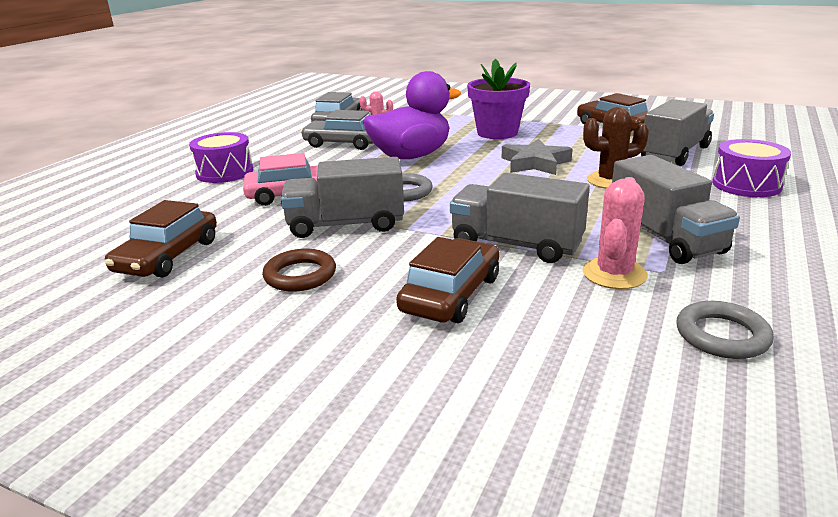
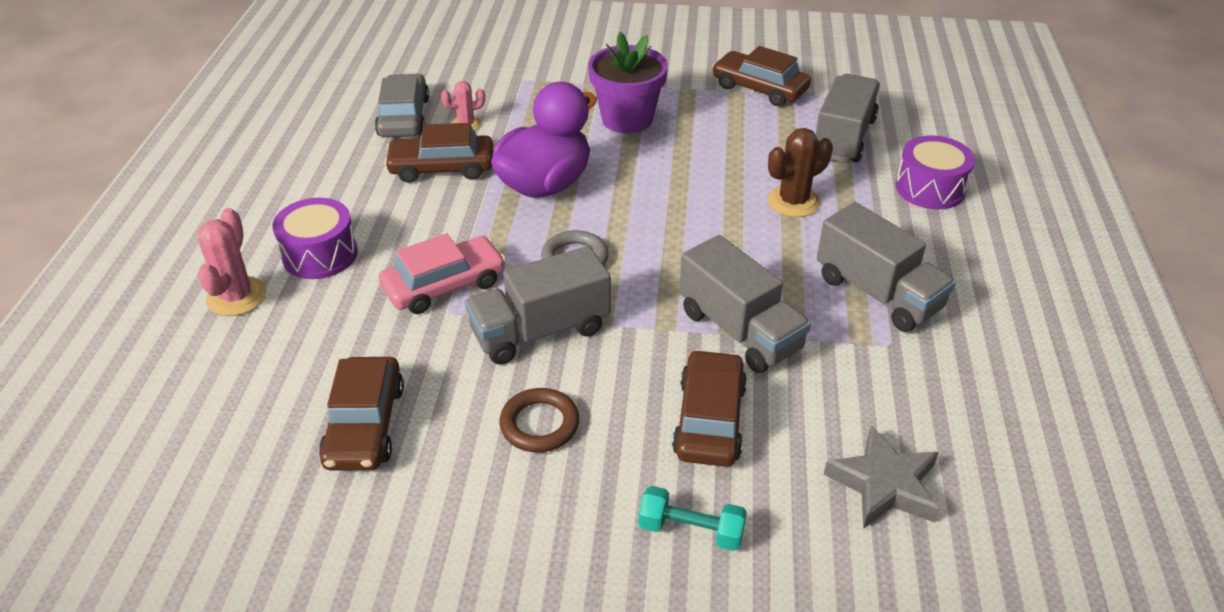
camera: 20 degrees left, 15 degrees up
grey car [300,110,374,150] -> brown car [384,123,493,183]
grey truck [450,173,590,263] -> grey truck turned 135 degrees counterclockwise [679,235,811,373]
grey star [502,139,573,175] -> grey star moved to [824,425,940,529]
pink cactus [583,177,648,289] -> pink cactus moved to [198,208,267,316]
grey ring [676,301,774,359] -> none
none -> turquoise dumbbell [638,486,747,551]

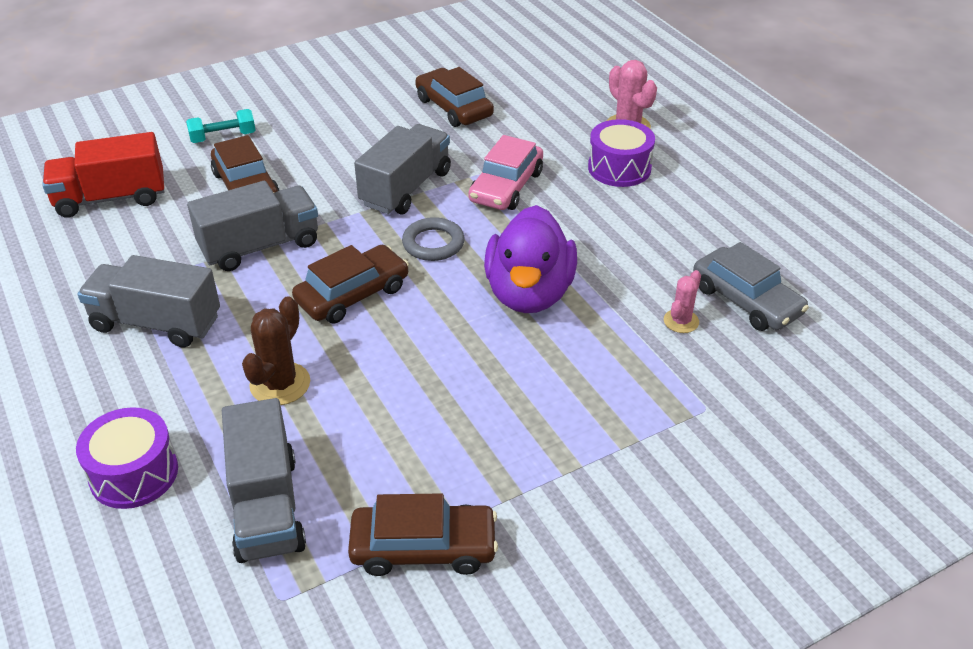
camera: 145 degrees right, 0 degrees up
brown car [384,123,493,183] -> brown car moved to [292,245,409,323]
brown ring [500,388,579,453] -> none
purple flower pot [588,32,668,134] -> none
grey truck [679,235,811,373] -> grey truck turned 135 degrees clockwise [187,181,318,271]
grey star [824,425,940,529] -> red truck [42,132,164,218]

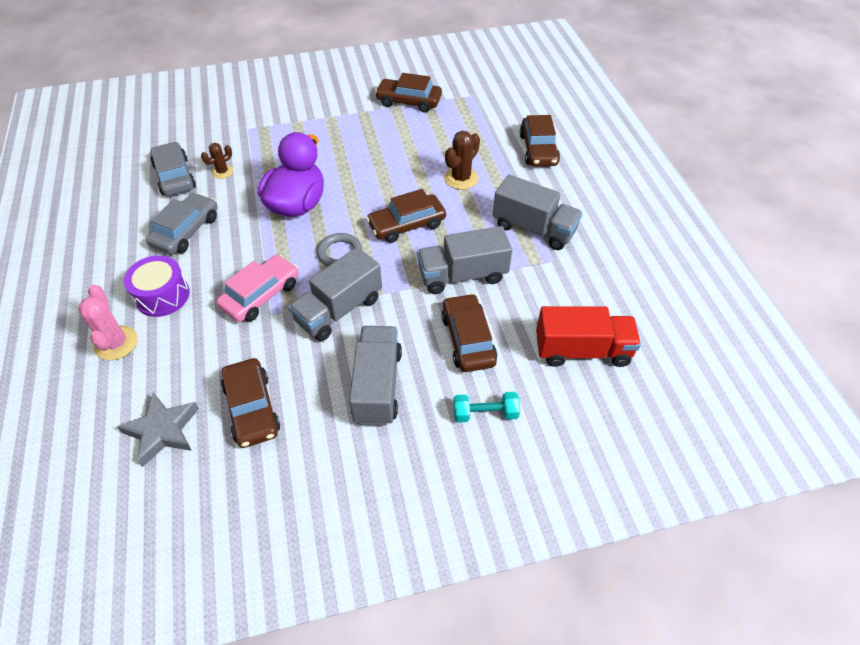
camera: 165 degrees left, 10 degrees up
purple drum [76,407,178,509] -> brown car [520,115,560,167]
grey truck [222,398,306,563] -> grey truck moved to [349,326,402,426]
pink cactus [664,270,701,333] -> brown cactus [201,143,233,179]
none -> grey star [117,392,199,467]
none -> grey car [146,193,218,255]

